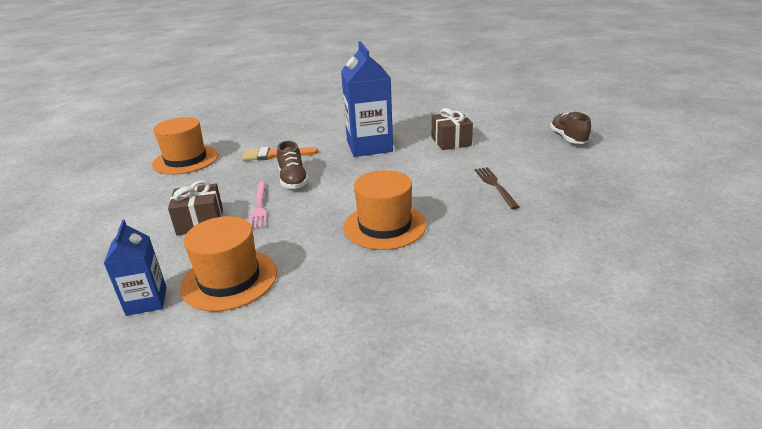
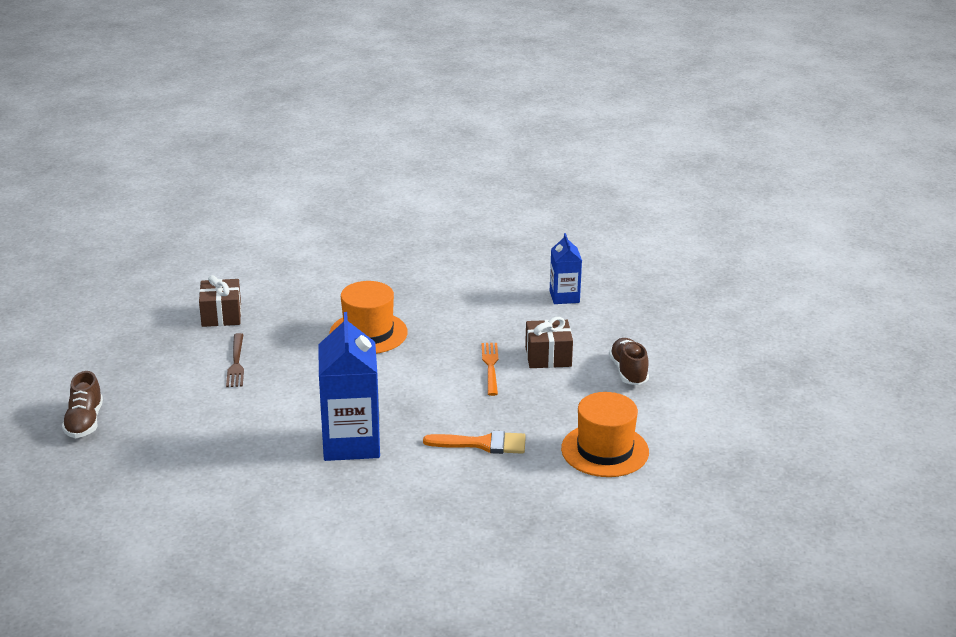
camera: 175 degrees left, 0 degrees up
orange hat [180,216,277,312] -> none
pink fork [250,182,267,229] -> orange fork [482,343,498,396]
brown shoe [277,141,309,189] -> brown shoe moved to [609,338,649,385]
brown gift [432,108,473,150] -> brown gift moved to [199,275,241,327]

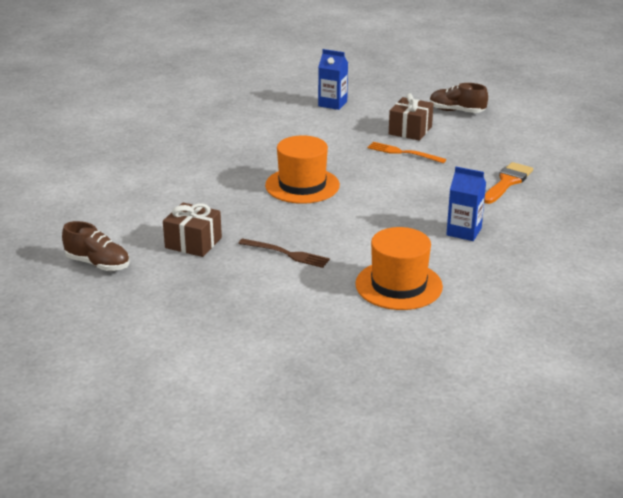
camera: 60 degrees left, 0 degrees up
brown shoe [62,371,103,438] -> brown shoe moved to [62,221,130,271]
blue carton [318,312,380,461] -> blue carton [446,167,486,241], size x0.56
orange hat [561,392,649,477] -> orange hat moved to [355,227,443,310]

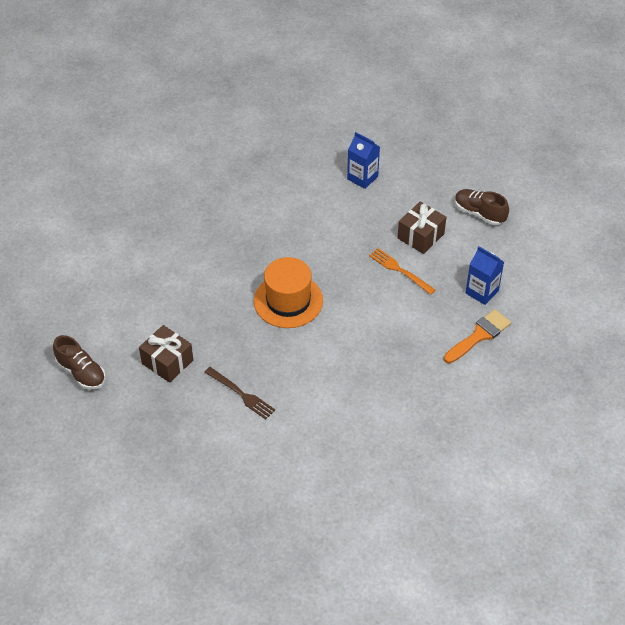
camera: 15 degrees right, 20 degrees up
orange hat [355,227,443,310] -> none
blue carton [446,167,486,241] -> blue carton moved to [465,246,504,305]

